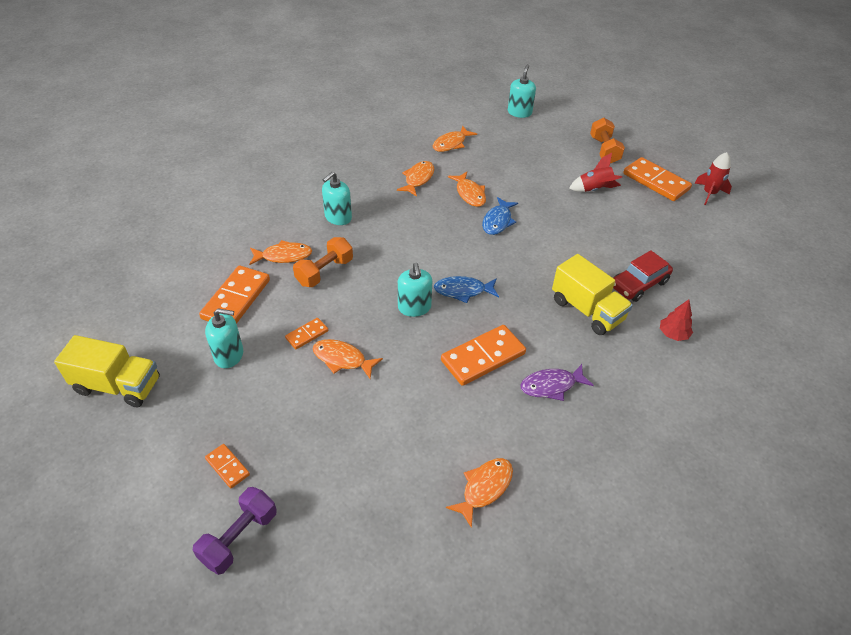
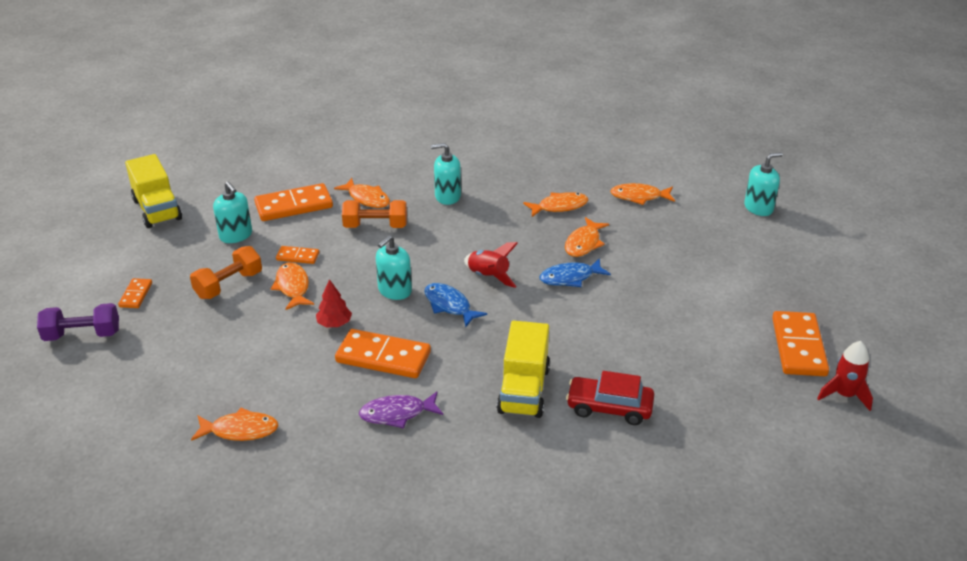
camera: 50 degrees right, 10 degrees down
purple fish [520,364,594,401] -> purple fish turned 45 degrees counterclockwise [359,391,443,428]
red rocket [569,153,622,192] -> red rocket moved to [464,242,518,288]
orange dumbbell [590,118,625,164] -> orange dumbbell moved to [190,246,262,299]
red tree [660,300,693,341] -> red tree moved to [316,279,352,328]

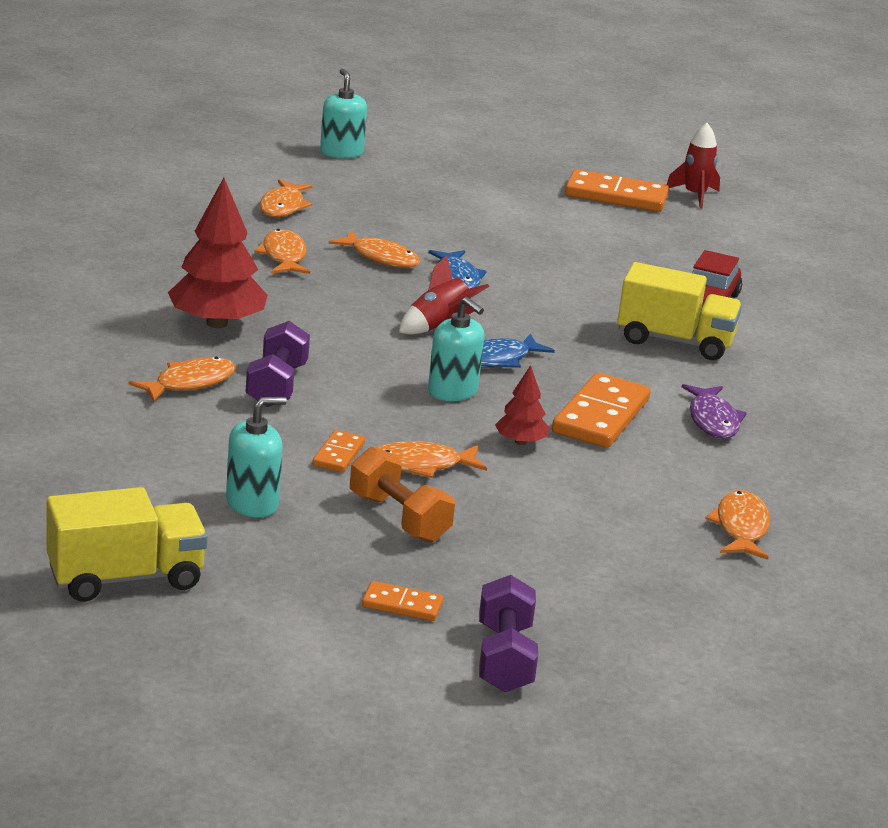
camera: 85 degrees left, 10 degrees down
orange domino [254,183,333,221] -> none
orange dumbbell [342,200,407,228] -> purple dumbbell [245,321,310,407]
turquoise soap dispenser [431,143,461,205] -> red tree [168,178,268,328]

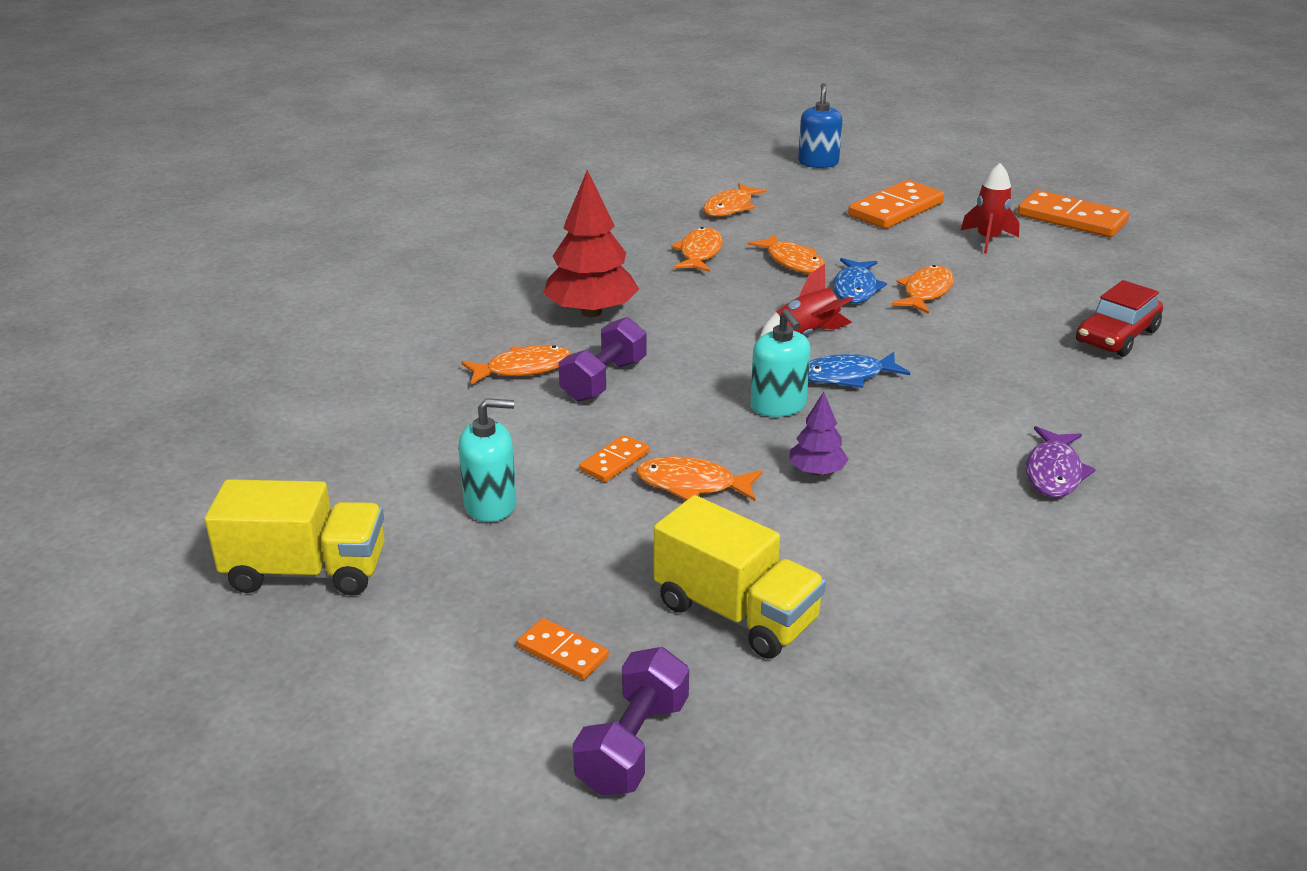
camera: 25 degrees right, 5 degrees up
turquoise soap dispenser [320,69,367,158] -> blue soap dispenser [798,83,843,168]
orange dumbbell [350,447,455,542] -> none
red tree [495,365,549,445] -> purple tree [789,392,849,475]
orange domino [552,373,651,448] -> orange domino moved to [848,180,944,229]
yellow truck [617,262,742,360] -> yellow truck moved to [654,495,826,659]
red rocket [667,123,720,208] -> red rocket moved to [960,163,1020,254]
orange fish [705,490,770,560] -> orange fish moved to [891,265,954,314]

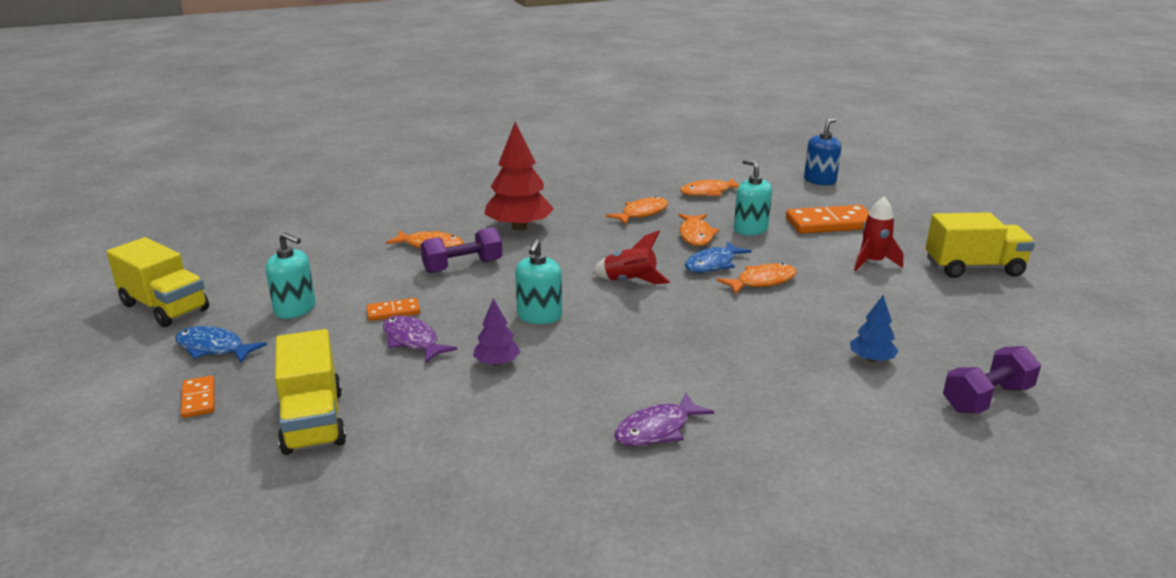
camera: 35 degrees right, 5 degrees down
purple dumbbell [573,647,689,796] -> purple dumbbell moved to [943,346,1041,413]
orange fish [636,456,762,501] -> purple fish [383,315,457,363]
blue fish [808,352,910,388] -> blue fish moved to [175,326,267,363]
orange domino [1017,190,1130,237] -> yellow truck [925,212,1035,278]
red car [1076,280,1163,357] -> blue tree [850,295,898,362]
none -> turquoise soap dispenser [734,159,772,236]

